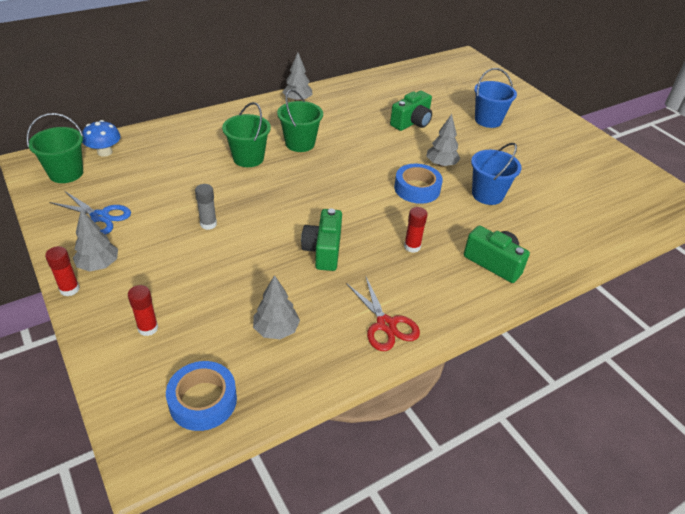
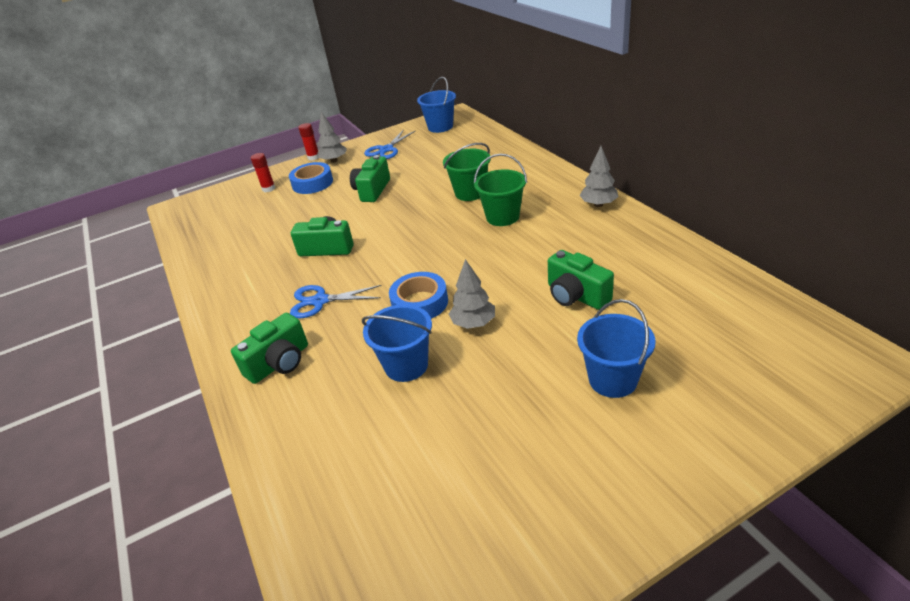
camera: 100 degrees right, 5 degrees down
green bucket [26,113,84,183] -> blue bucket [417,77,456,133]
blue mushroom [82,120,121,157] -> none
blue tape [166,361,237,431] -> blue tape moved to [289,162,333,194]
grey glue stick [195,184,217,230] -> green camera [350,155,390,202]
grey tree [253,275,300,339] -> none
red scissors [346,277,420,351] -> none
red glue stick [404,207,428,253] -> blue scissors [290,285,382,319]

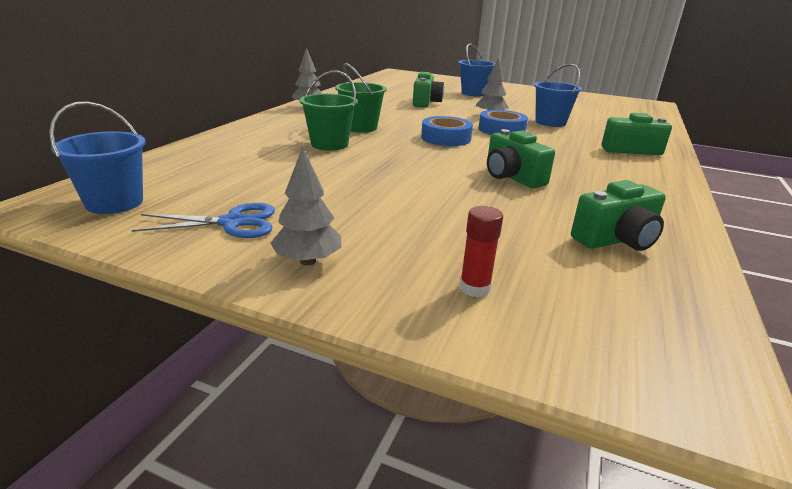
camera: 135 degrees left, 10 degrees down
blue tape [289,162,333,194] -> blue tape moved to [421,116,473,146]
blue scissors [290,285,382,319] -> none
red glue stick [298,123,318,160] -> none
green camera [350,155,390,202] -> green camera moved to [571,180,666,251]

